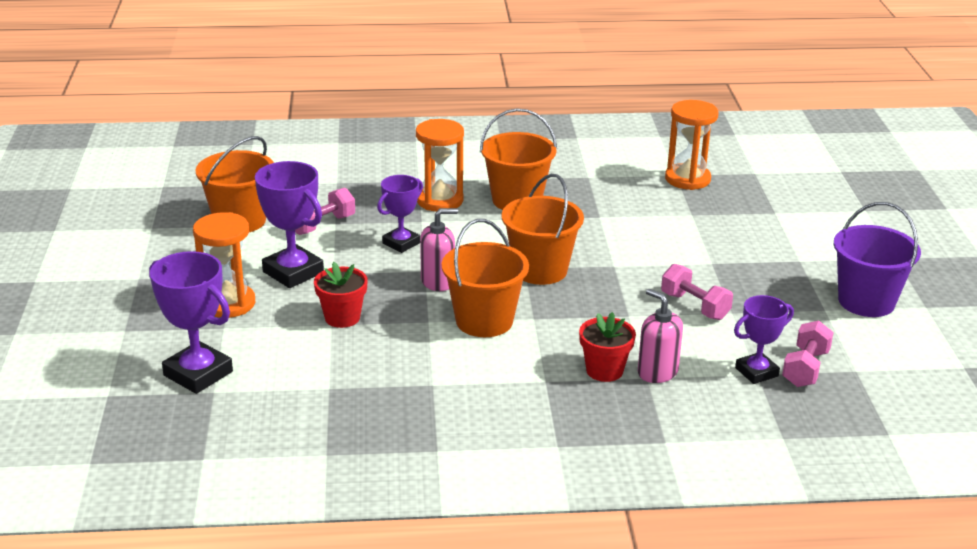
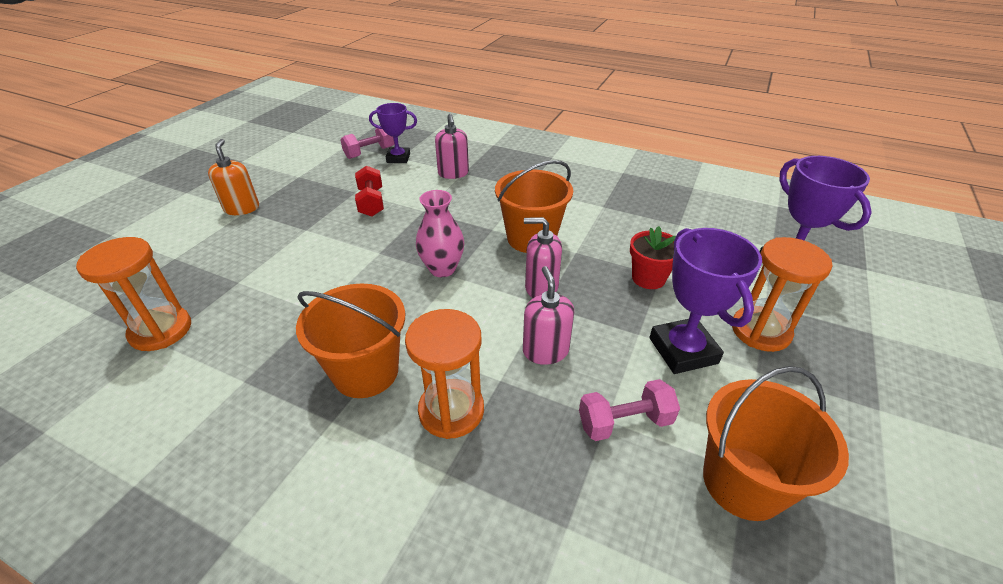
camera: 150 degrees left, 10 degrees up
purple trophy [377,175,423,253] -> pink soap dispenser [523,266,574,365]
orange bucket [502,174,584,285] -> pink vase [416,190,464,277]
red flower pot [579,312,636,382] -> none
pink dumbbell [661,264,733,320] -> red dumbbell [355,166,384,217]
purple bucket [834,202,921,317] -> none
none -> orange soap dispenser [208,139,259,215]

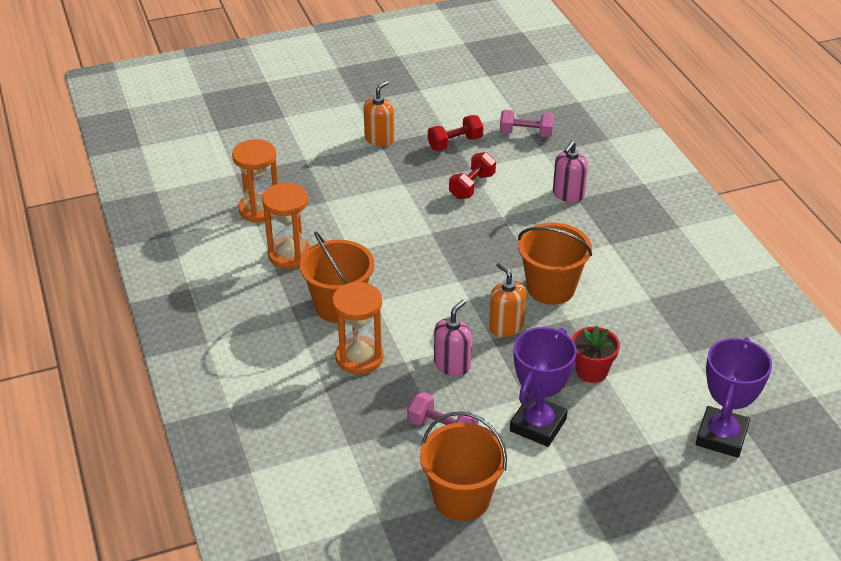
camera: 45 degrees right, 0 degrees up
purple trophy [369,103,417,163] -> none
pink vase [416,190,464,277] -> none
pink soap dispenser [524,217,562,298] -> orange soap dispenser [489,262,526,337]
orange hourglass [732,237,832,352] -> orange hourglass moved to [262,183,311,269]
none -> red dumbbell [428,115,483,151]

